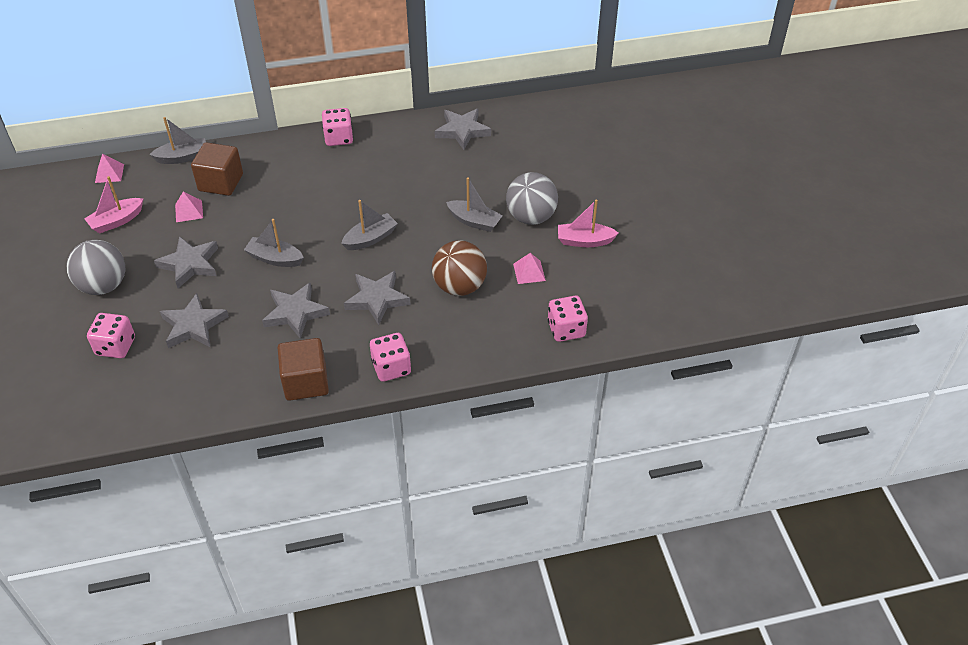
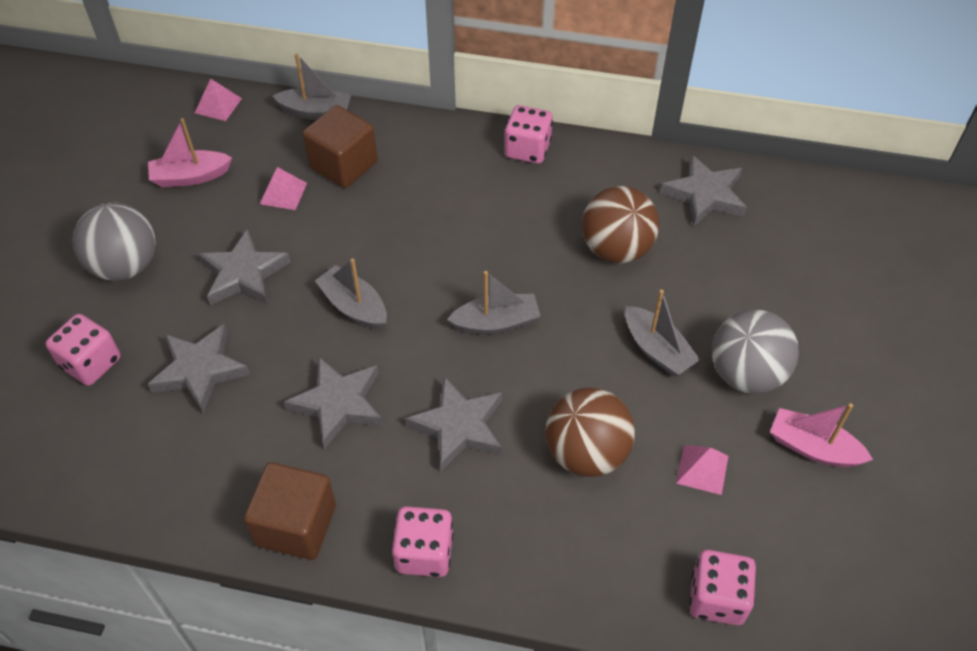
camera: 25 degrees right, 5 degrees up
none -> brown ball [582,186,659,263]

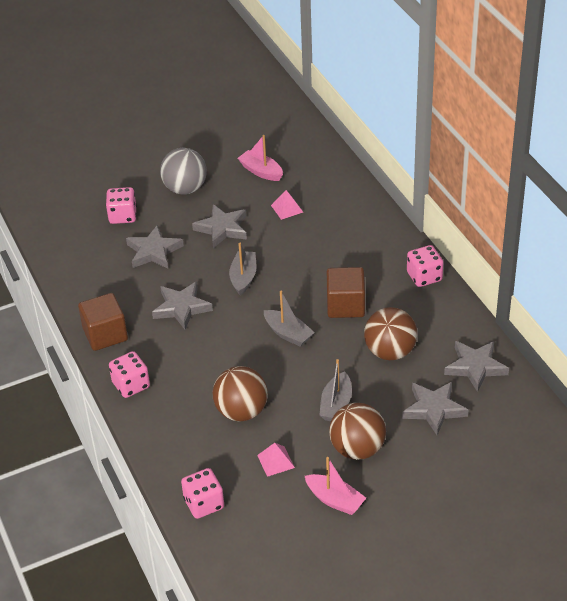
camera: 55 degrees right, 10 degrees down
pink pyramid [195,79,242,121] -> none
grey boat [273,53,351,120] -> none
brown cube [303,105,378,188] -> brown cube moved to [327,267,365,318]
grey star [405,376,502,471] -> grey star moved to [402,382,468,435]
grey ball [712,309,799,394] -> brown ball [329,403,386,460]
pink boat [770,403,873,467] -> pink boat turned 135 degrees clockwise [305,457,366,515]

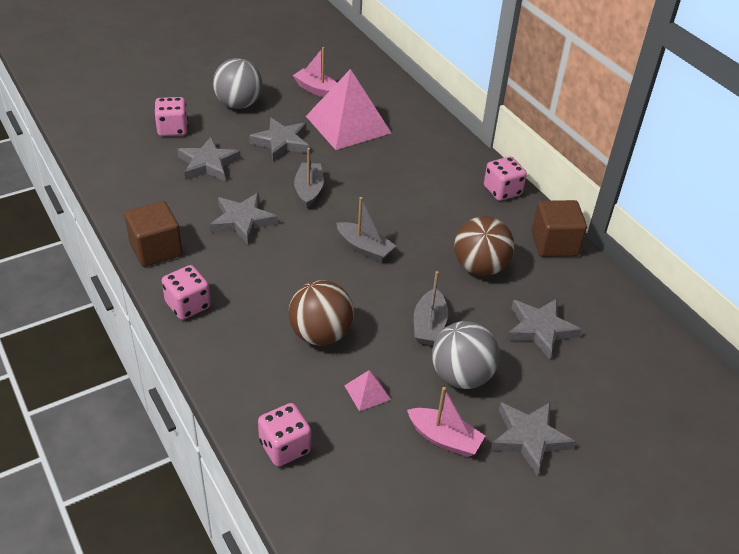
camera: 10 degrees left, 0 degrees up
pink pyramid [271,190,303,220] -> pink pyramid [306,69,391,150], size x2.46
brown cube [327,267,365,318] -> brown cube moved to [532,200,587,257]
brown ball [329,403,386,460] -> grey ball [432,321,500,389]
grey star [444,341,509,392] -> grey star moved to [491,402,576,476]

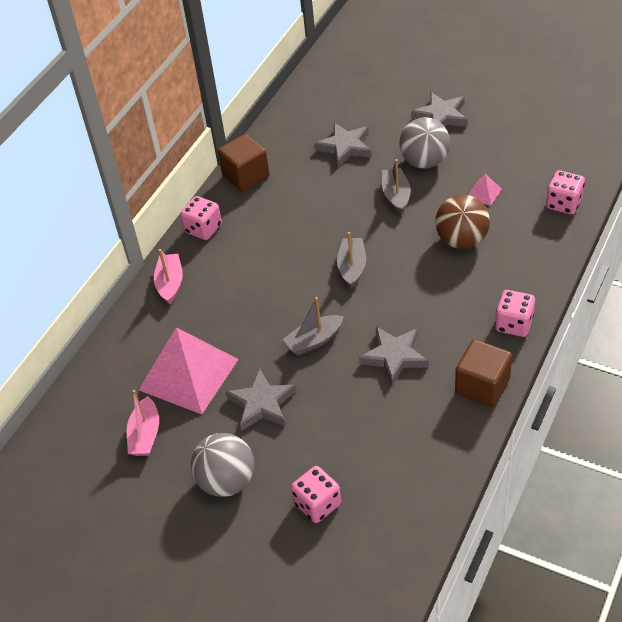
camera: 115 degrees left, 5 degrees up
grey star [177,137,241,181] -> none
pink boat [407,387,485,457] -> pink boat moved to [154,249,183,304]
grey boat [414,271,448,346] -> grey boat turned 75 degrees counterclockwise [382,159,411,214]
brown ball [454,216,514,276] -> none

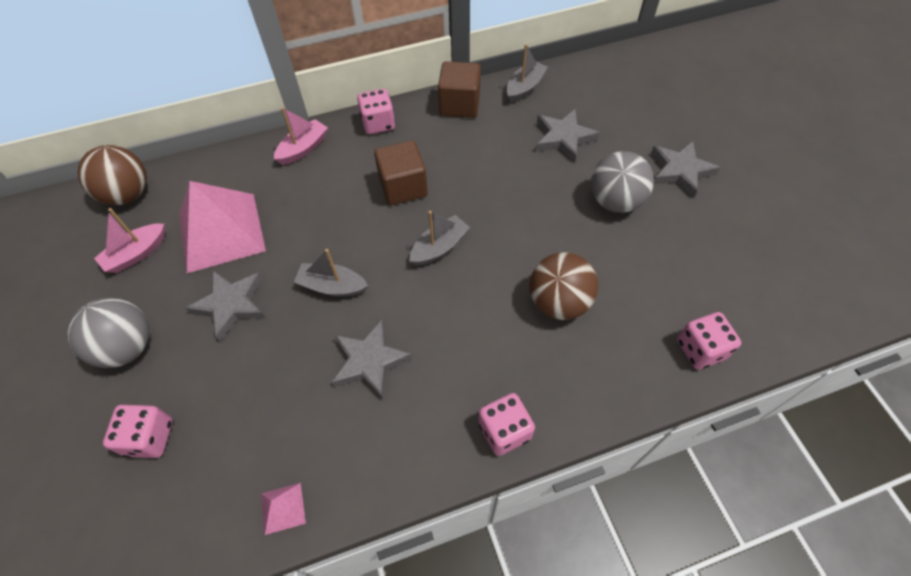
camera: 40 degrees right, 10 degrees up
grey boat [382,159,411,214] -> grey boat moved to [506,44,548,103]
brown cube [455,339,512,407] -> brown cube moved to [374,140,428,205]
pink pyramid [468,174,502,206] -> pink pyramid moved to [261,483,306,535]
none -> brown ball [78,145,147,205]

